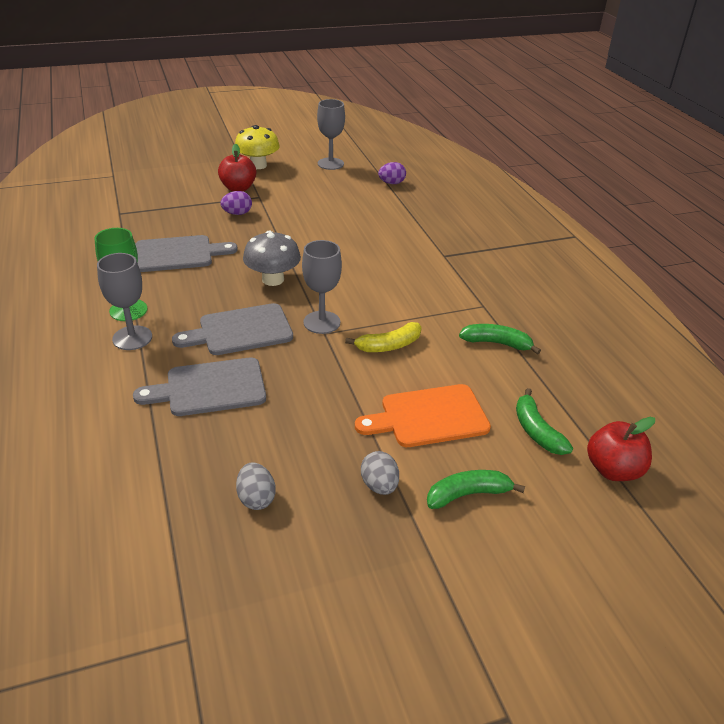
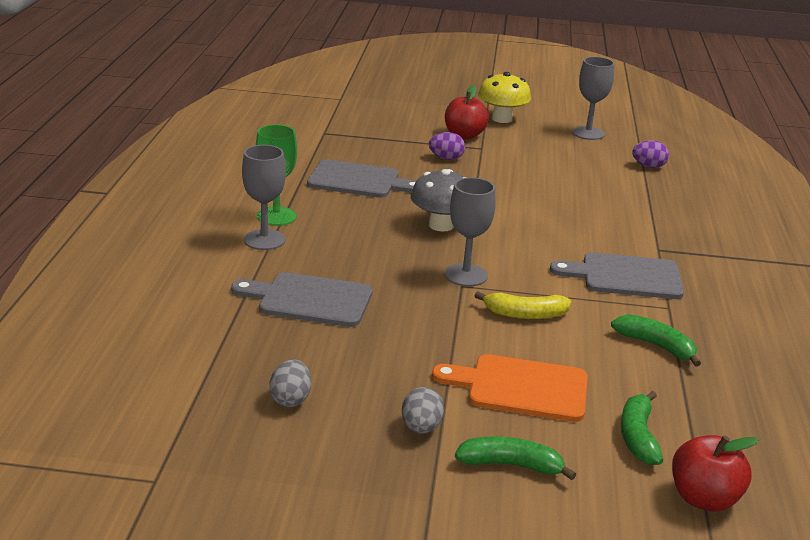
camera: 25 degrees right, 10 degrees down
grey cutting board [172,303,293,355] -> grey cutting board moved to [550,252,684,299]

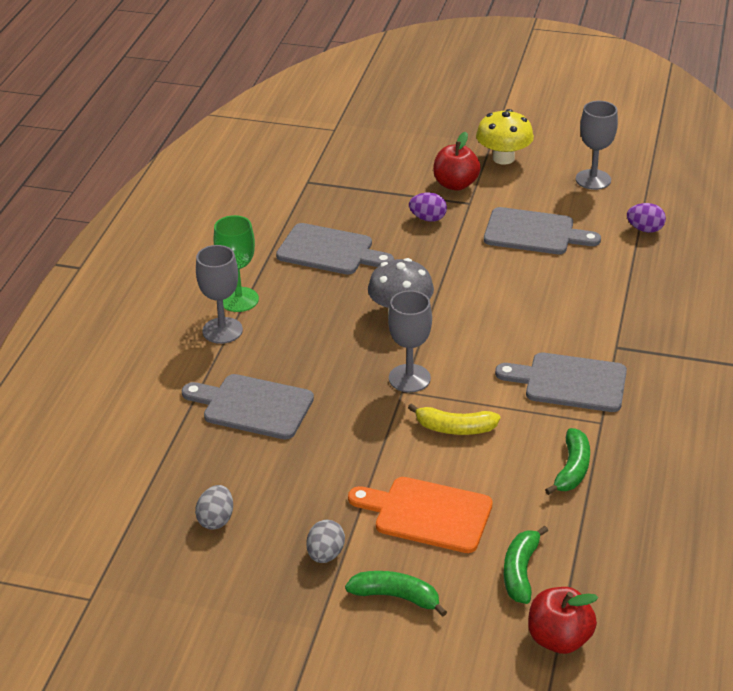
camera: 10 degrees right, 10 degrees up
green banana [611,314,701,367] -> green banana turned 60 degrees clockwise [545,428,590,495]
none -> grey cutting board [484,207,601,254]

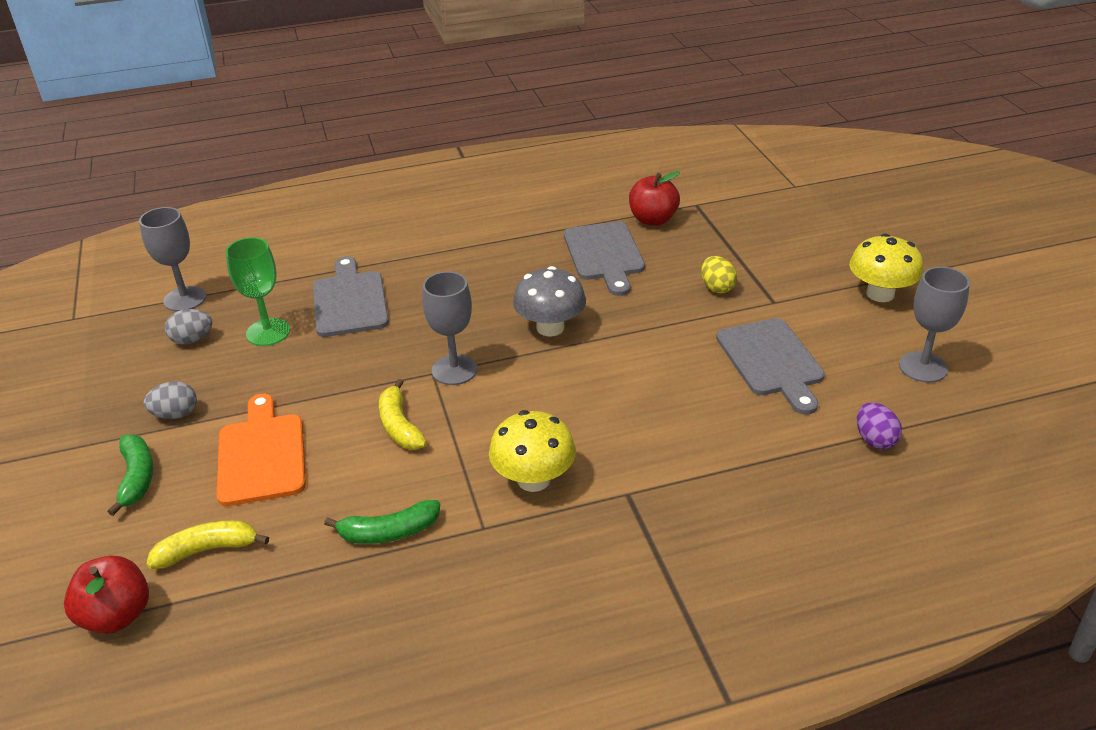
camera: 60 degrees right, 0 degrees up
grey goblet [196,245,243,344] -> grey goblet moved to [139,207,206,312]
green goblet [214,215,259,312] -> green goblet moved to [226,237,290,346]
purple egg [409,193,447,222] -> yellow egg [701,256,737,293]
red apple [433,132,481,191] -> red apple moved to [629,171,680,226]
grey cutting board [495,353,627,412] -> yellow mushroom [489,410,576,492]
green banana [504,526,548,604] -> yellow banana [146,520,269,569]

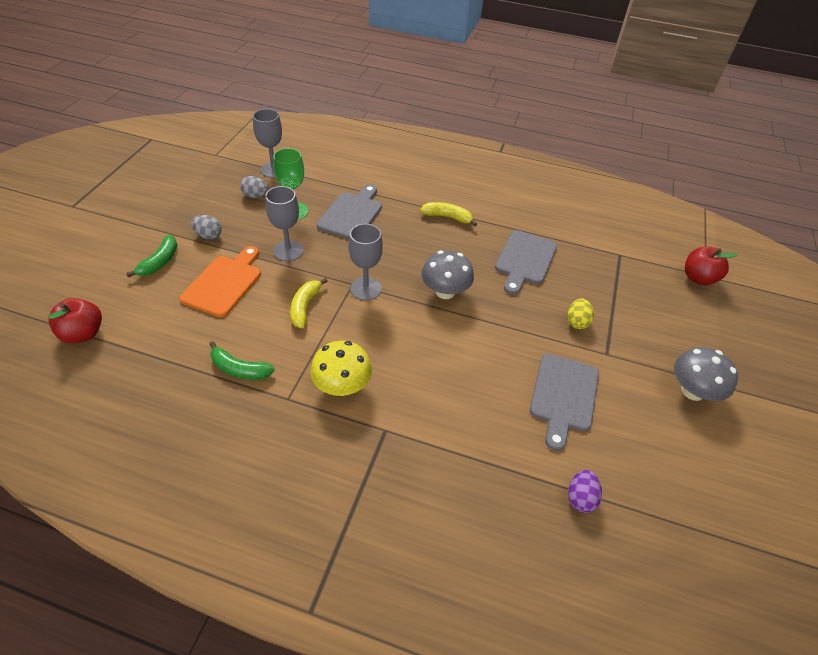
camera: 30 degrees right, 10 degrees up
yellow banana [146,520,269,569] -> yellow banana moved to [420,202,477,227]
red apple [629,171,680,226] -> red apple moved to [685,246,738,285]
yellow mushroom [849,233,923,302] -> grey mushroom [674,347,738,401]
grey goblet [899,267,970,383] -> grey goblet moved to [265,186,304,261]

